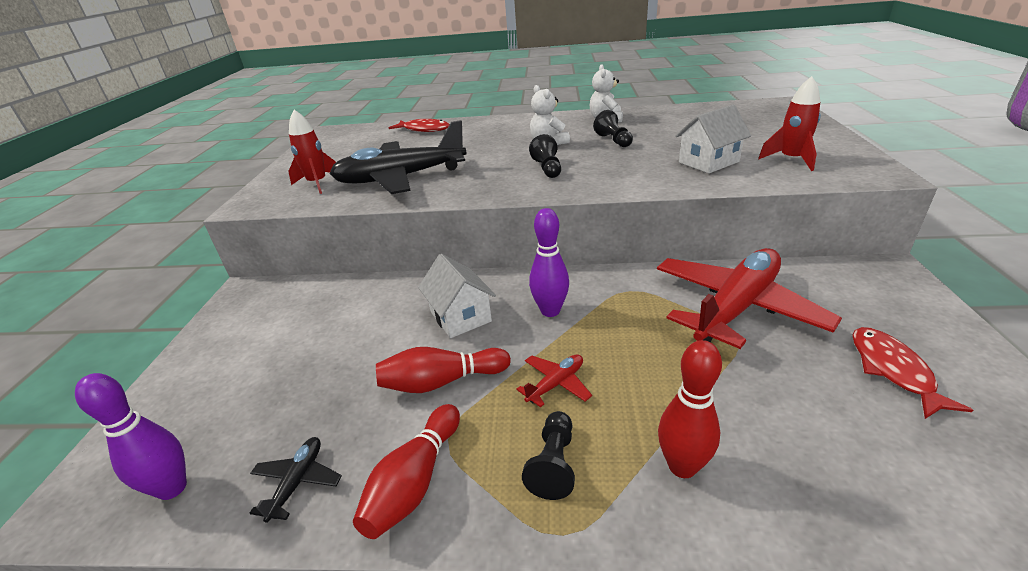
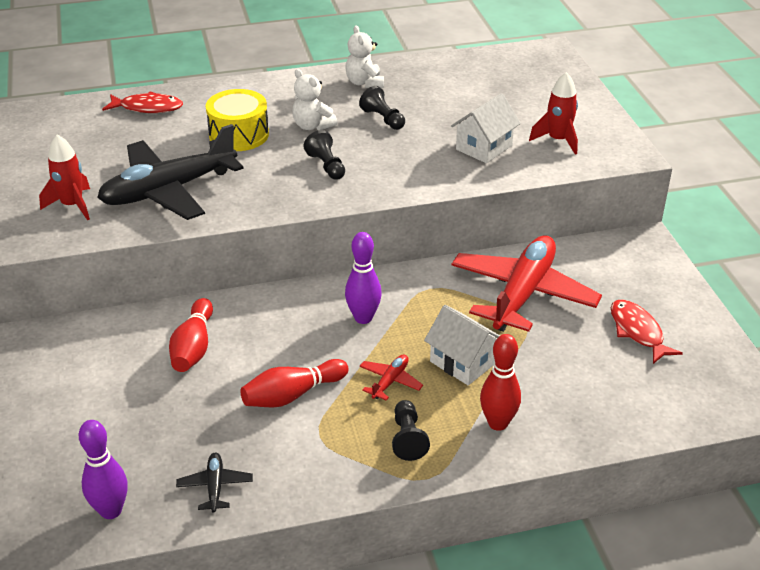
camera: 20 degrees left, 5 degrees up
red bowling pin [353,404,460,539] -> red bowling pin moved to [169,298,213,372]
white house [418,254,496,338] -> white house moved to [424,305,500,385]
none -> yellow drum [206,89,269,151]

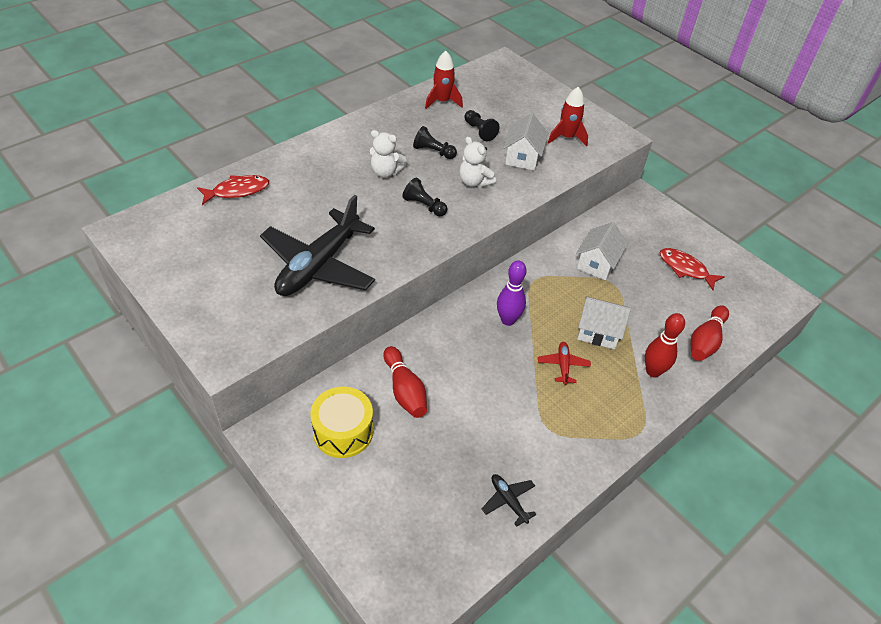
camera: 30 degrees left, 10 degrees up
red rocket [39,135,90,220] -> red rocket moved to [425,51,463,109]
purple bowling pin [79,420,128,519] -> none
yellow drum [206,89,269,151] -> yellow drum moved to [310,387,373,458]
red bowling pin [240,359,349,407] -> red bowling pin moved to [690,305,729,361]
white teddy bear [345,25,384,88] -> white teddy bear moved to [459,137,496,188]
black pawn [392,400,430,461] -> black pawn moved to [464,110,499,141]
red plane [451,235,602,332] -> white house [576,222,628,280]

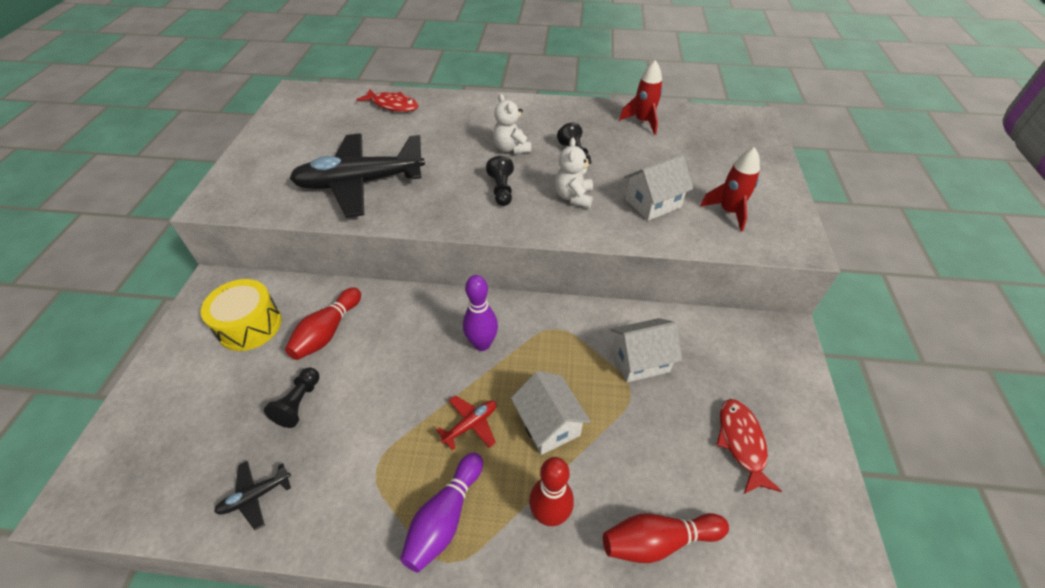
camera: 50 degrees right, 0 degrees up
black pawn [464,110,499,141] -> black pawn moved to [264,367,319,428]
black plane [482,474,537,527] -> black plane turned 135 degrees counterclockwise [214,461,291,530]
none -> purple bowling pin [400,453,483,572]

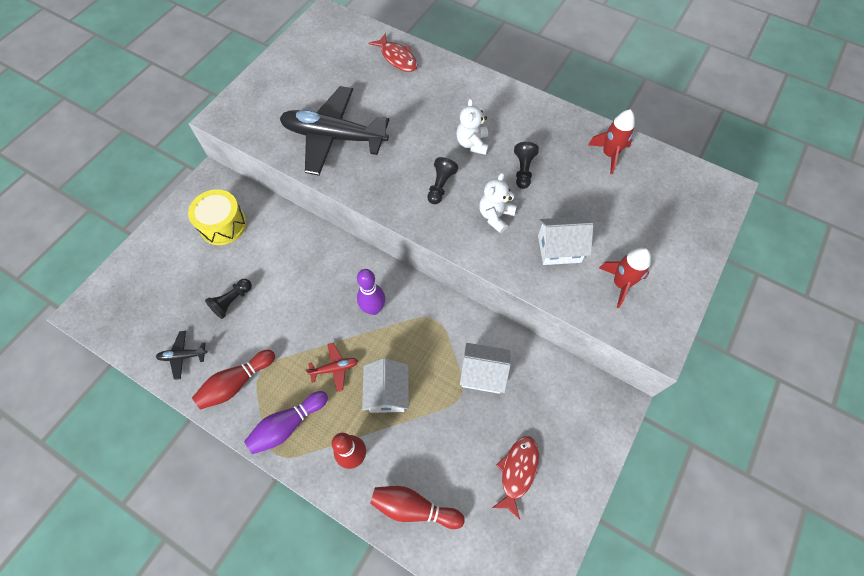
camera: 25 degrees right, 15 degrees up
red bowling pin [285,287,361,360] -> red bowling pin moved to [192,350,275,410]

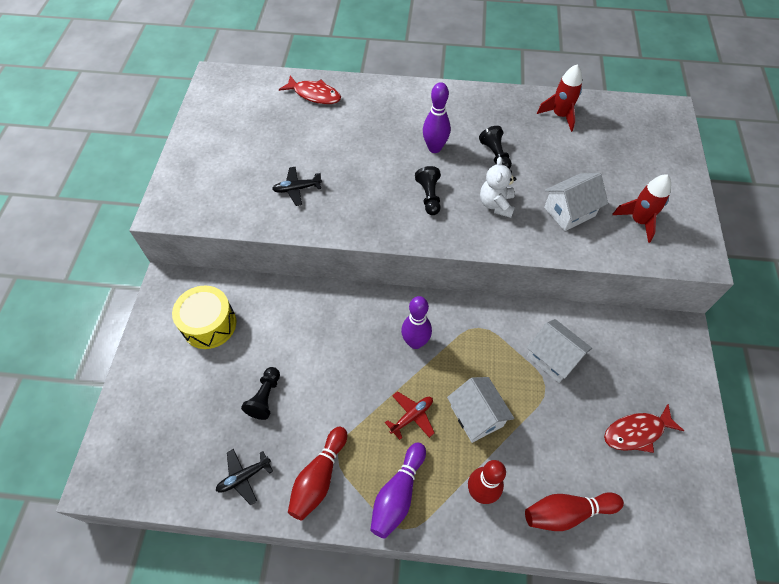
camera: 25 degrees left, 5 degrees down
black plane [280,86,389,176] -> black plane [272,167,322,206], size x0.41
white teddy bear [456,98,489,155] -> purple bowling pin [423,82,450,153]
white house [460,343,511,394] -> white house turned 60 degrees clockwise [527,319,592,383]
red fish [492,436,539,520] -> red fish turned 105 degrees counterclockwise [604,404,684,453]

